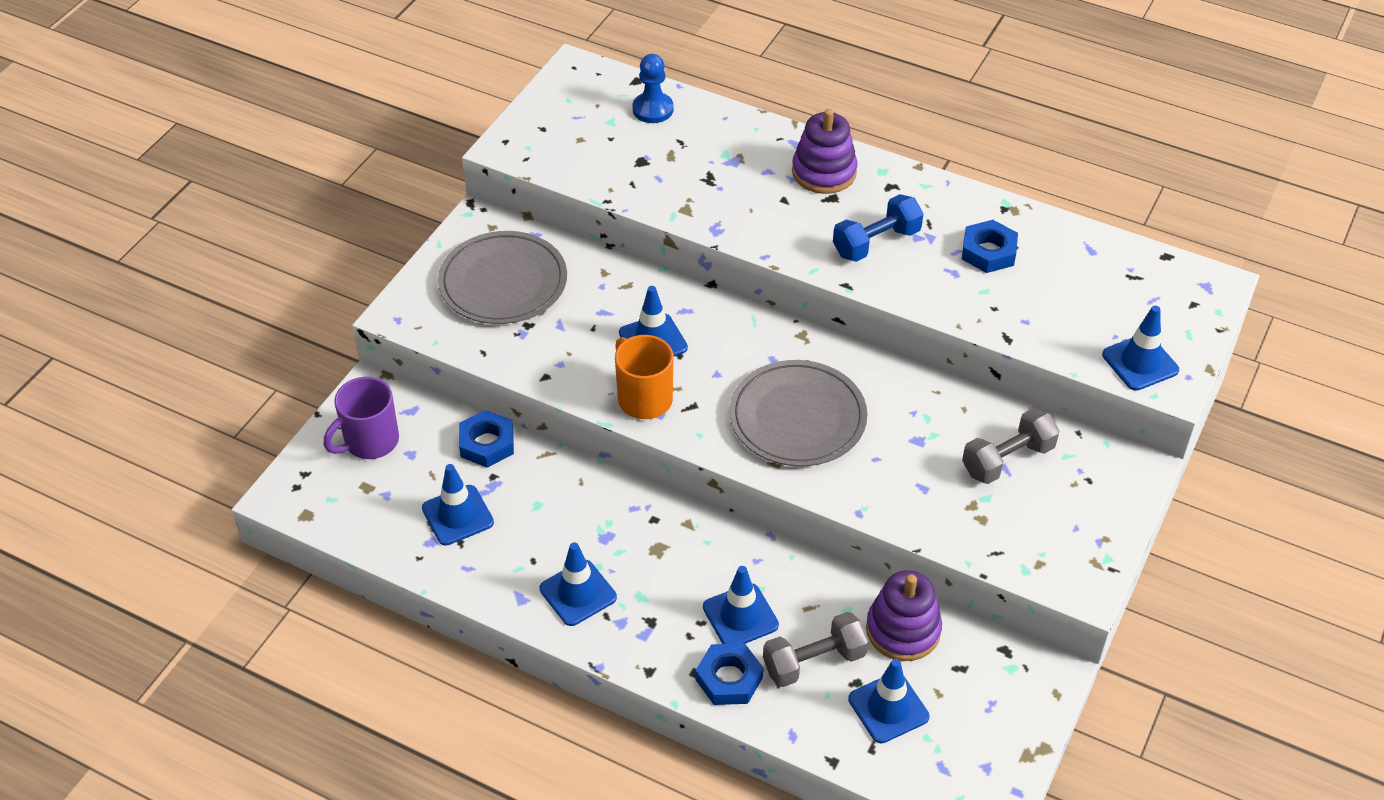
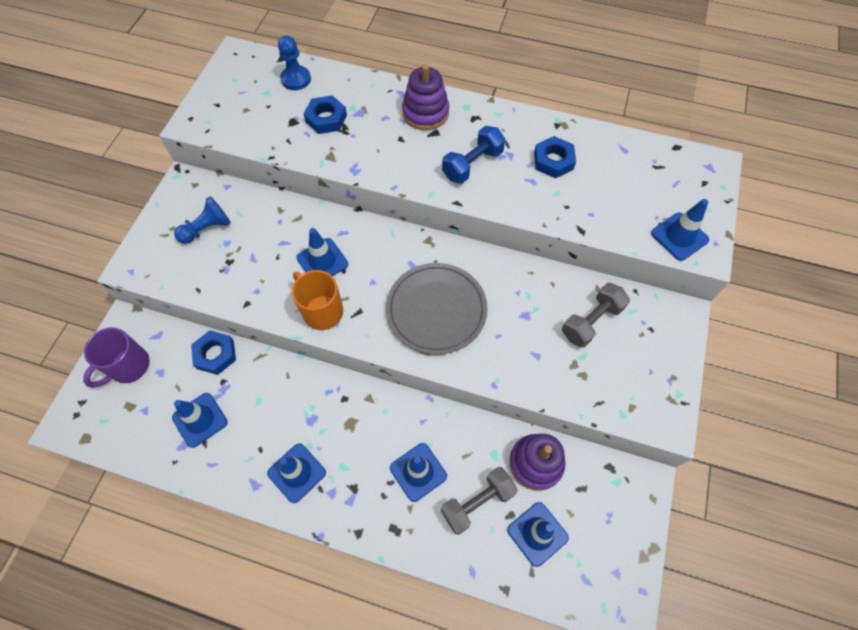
camera: 10 degrees left, 15 degrees up
grey plate [438,231,567,324] -> blue pawn [174,196,231,244]
blue nut [696,643,764,705] -> blue nut moved to [303,95,347,134]

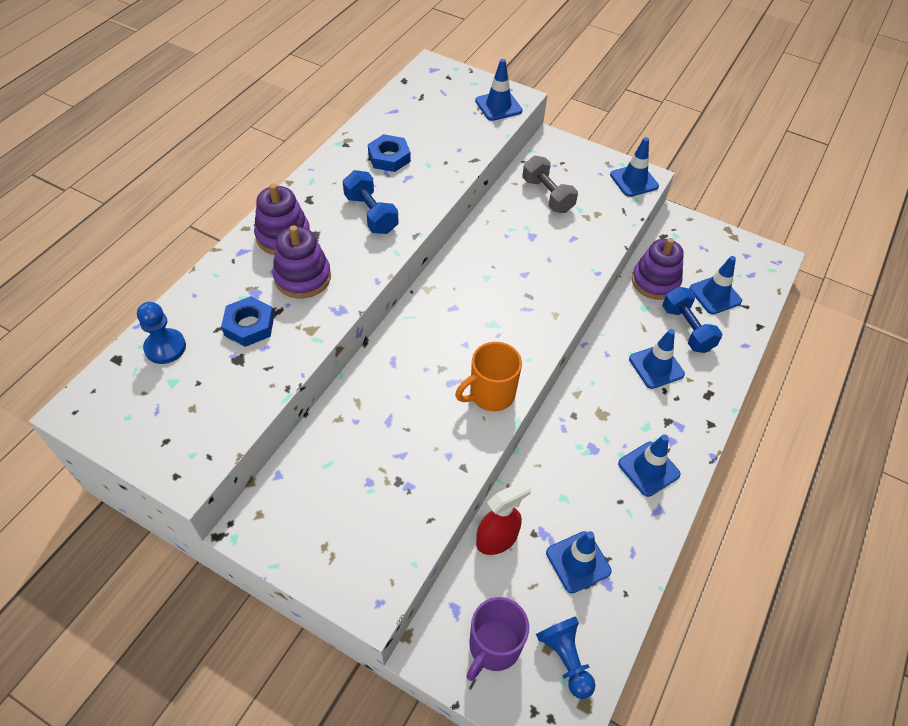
camera: 80 degrees left, 10 degrees down
purple mug [83,327,150,388] -> purple mug turned 75 degrees clockwise [466,597,529,681]
blue pawn [174,196,231,244] -> blue pawn moved to [536,616,595,699]
blue nut [191,330,236,375] -> red spray bottle [476,480,531,555]
blue traffic cone [296,228,348,276] -> blue traffic cone moved to [610,137,659,197]
grey plate [386,263,488,355] -> none
grey dumbbell [441,467,518,534] -> blue dumbbell [663,286,723,353]
none -> purple stacking toy [272,225,331,299]

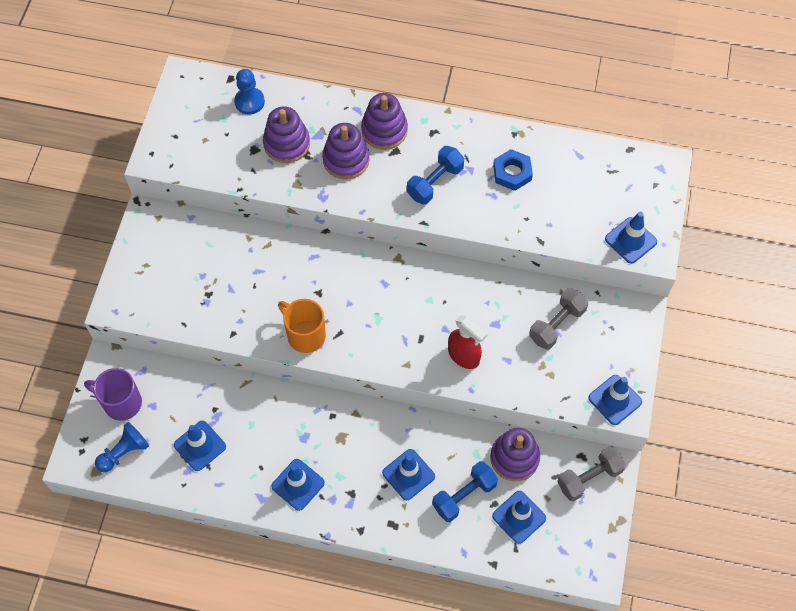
camera: 75 degrees right, 10 degrees up
blue nut [221,296,274,347] -> purple stacking toy [263,107,310,163]
red spray bottle [476,480,531,555] -> red spray bottle moved to [448,315,487,369]
none -> grey dumbbell [557,445,626,502]

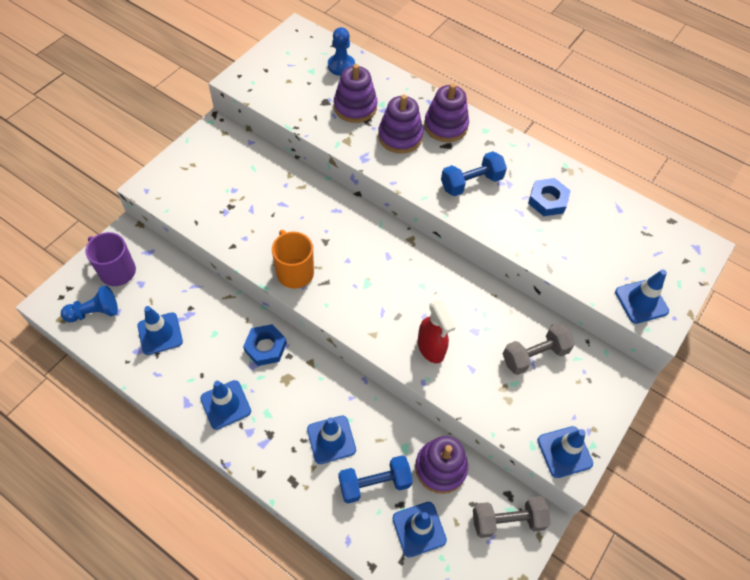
camera: 20 degrees right, 5 degrees down
none -> blue nut [243,324,287,366]

